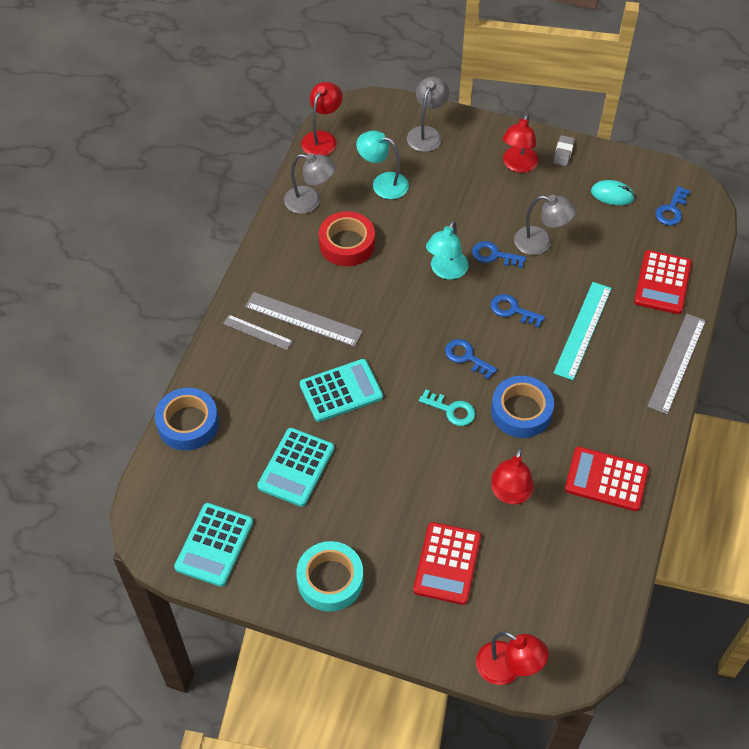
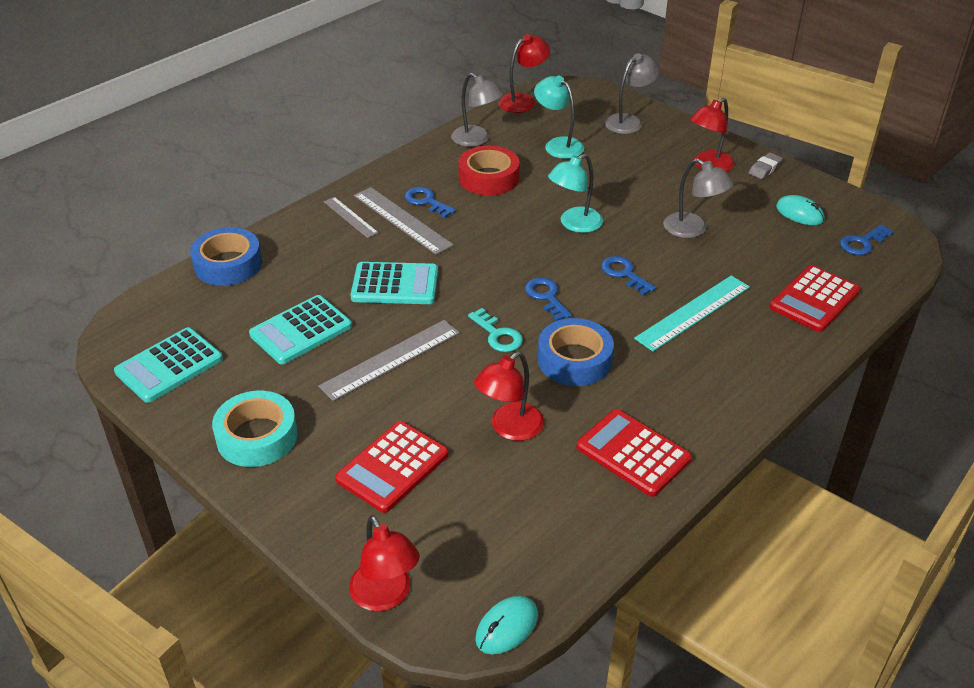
camera: 25 degrees right, 15 degrees down
blue key [472,241,526,268] -> blue key moved to [405,187,456,218]
grey ruler [647,314,706,415] -> grey ruler moved to [318,320,460,401]
none -> turquoise mouse [475,596,538,655]

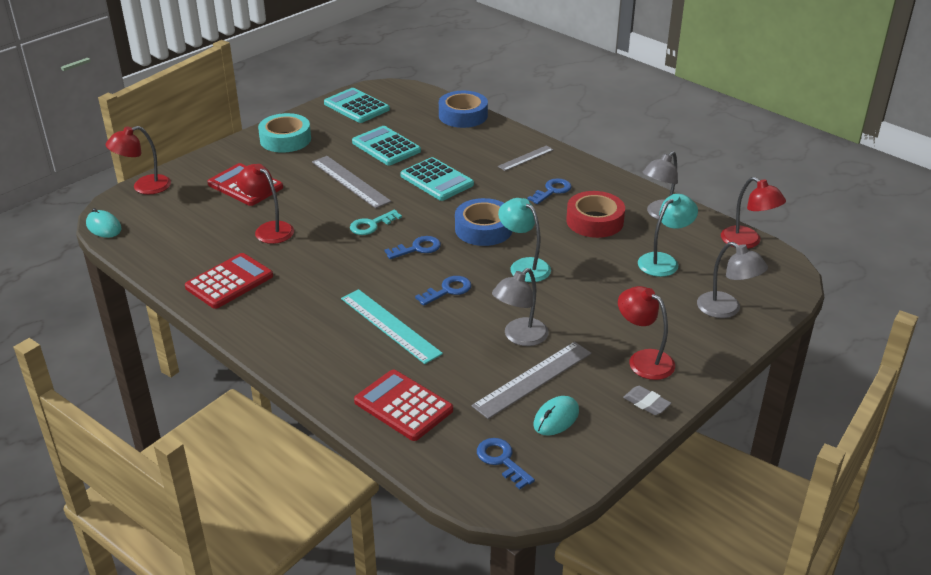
camera: 90 degrees right, 5 degrees down
turquoise calculator [350,262,438,304] -> turquoise calculator turned 45 degrees counterclockwise [400,157,474,201]
grey ruler [354,187,454,255] -> grey ruler moved to [471,342,591,419]
blue tape [538,318,614,386] -> blue tape moved to [455,198,512,246]

